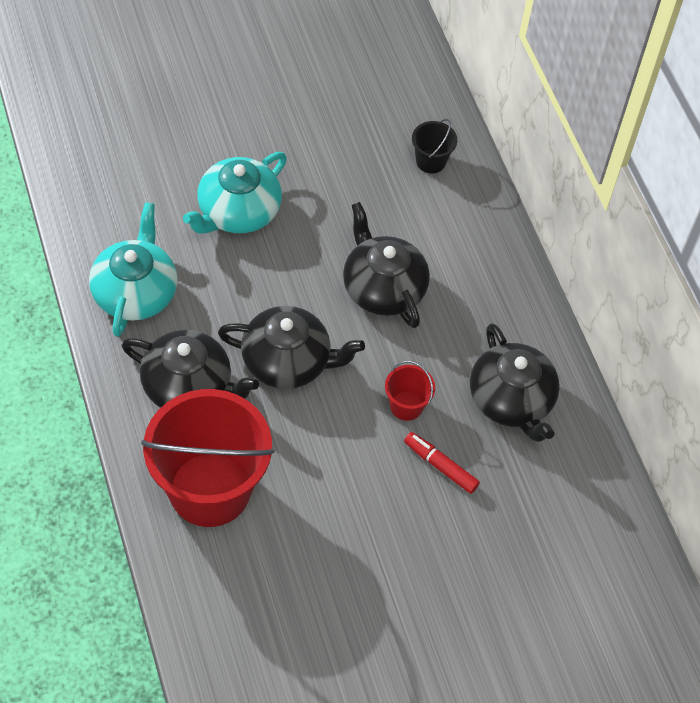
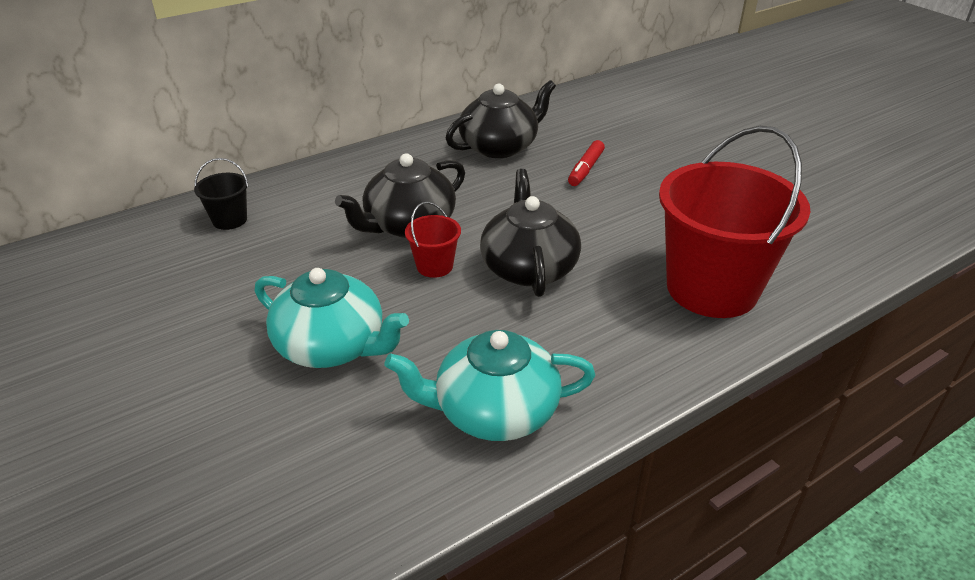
camera: 100 degrees left, 20 degrees down
black teapot [122,330,259,408] -> none
red bucket [385,361,435,421] -> red bucket moved to [405,202,461,278]

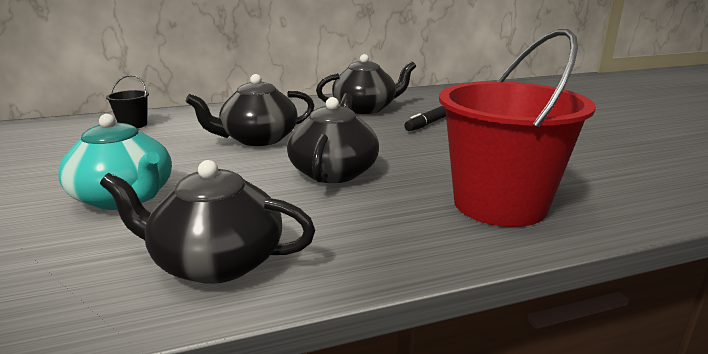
camera: 15 degrees right, 15 degrees down
turquoise teapot [385,330,595,441] -> black teapot [100,160,315,284]
red bucket [405,202,461,278] -> none
red marker [568,140,605,186] -> black marker [404,106,446,131]

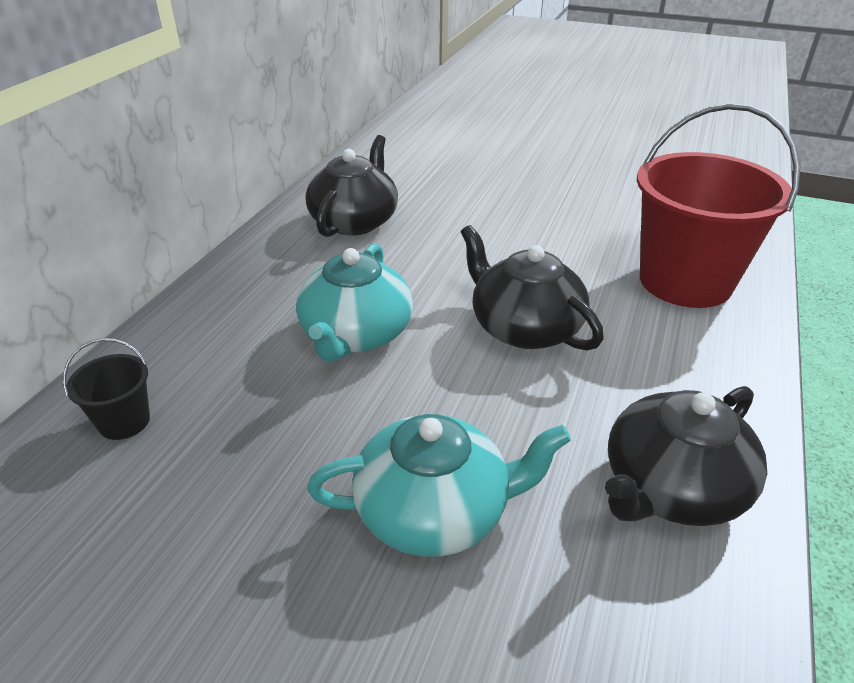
camera: 50 degrees left, 15 degrees up
black teapot [185,74,314,146] -> turquoise teapot [296,243,413,362]
black marker [404,106,446,131] -> none

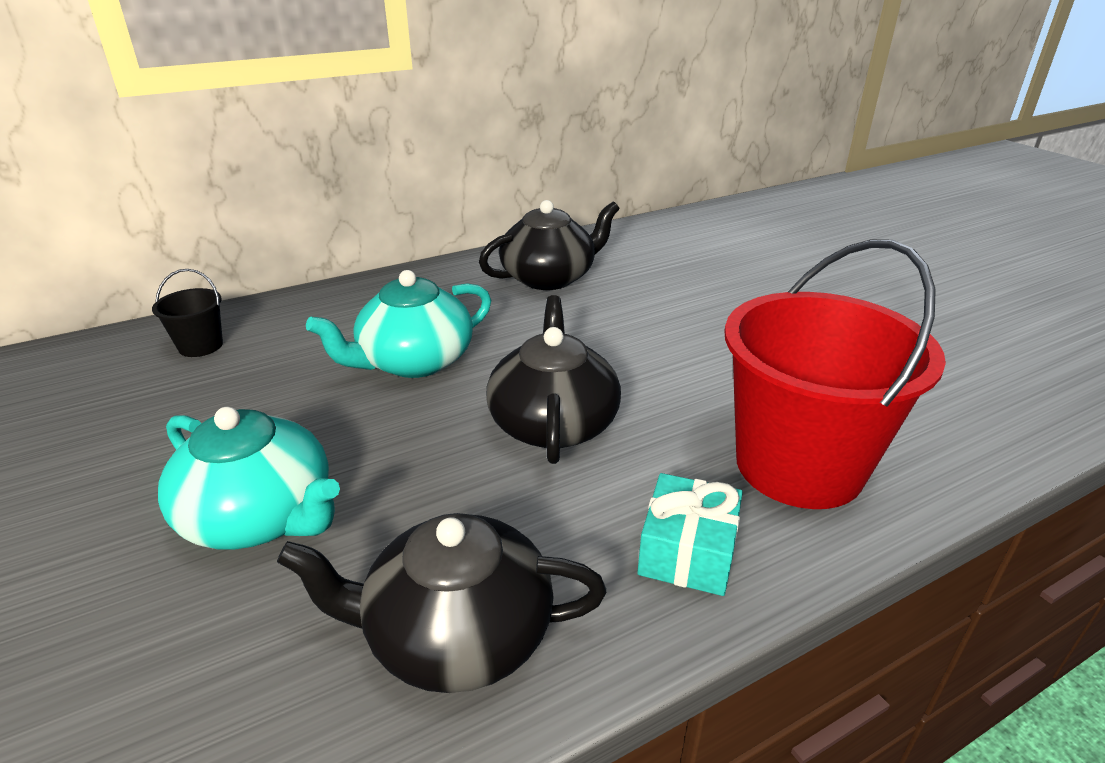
camera: 40 degrees right, 5 degrees down
none -> turquoise gift [637,473,743,596]

